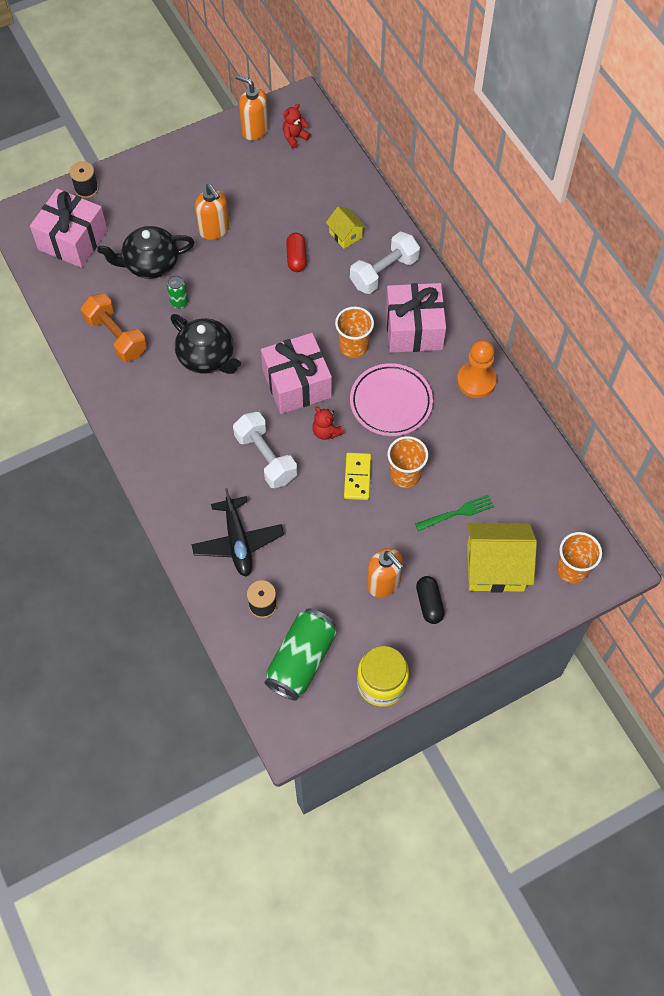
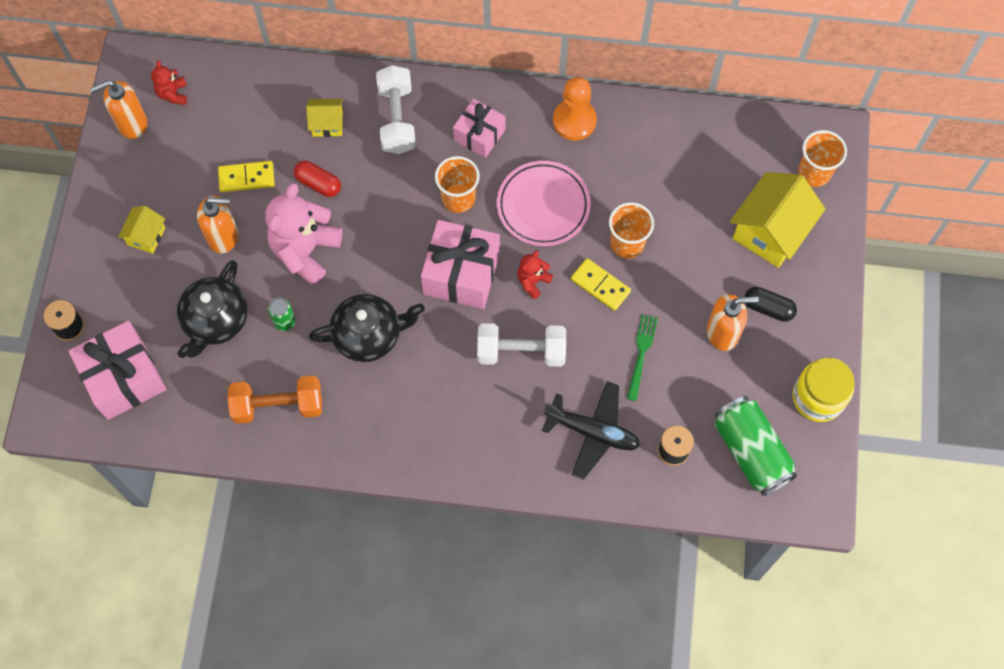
camera: 55 degrees left, 5 degrees up
red teddy bear [312,406,344,440] -> red teddy bear turned 135 degrees clockwise [517,250,553,299]
pink gift [386,283,446,353] -> pink gift [453,99,505,158], size x0.62
green fork [415,495,494,531] -> green fork moved to [627,314,658,401]
none -> yellow house [118,206,165,254]
none -> yellow domino [218,161,275,192]
none -> pink teddy bear [265,183,342,285]

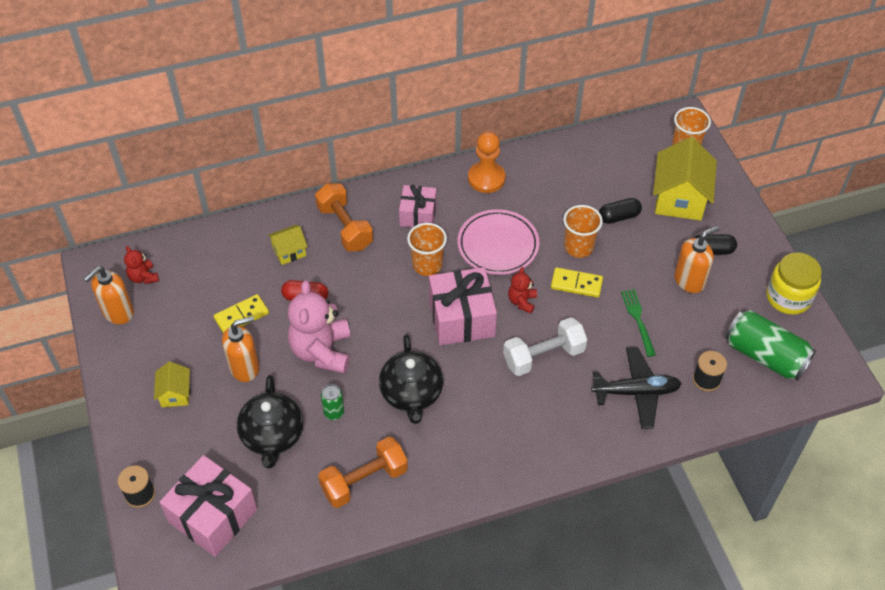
camera: 25 degrees left, 15 degrees down
black teapot [309,294,425,362] -> black teapot turned 120 degrees clockwise [379,334,443,424]
white dumbbell [376,65,416,154] -> orange dumbbell [315,183,373,251]
none -> black capsule [599,198,642,224]

